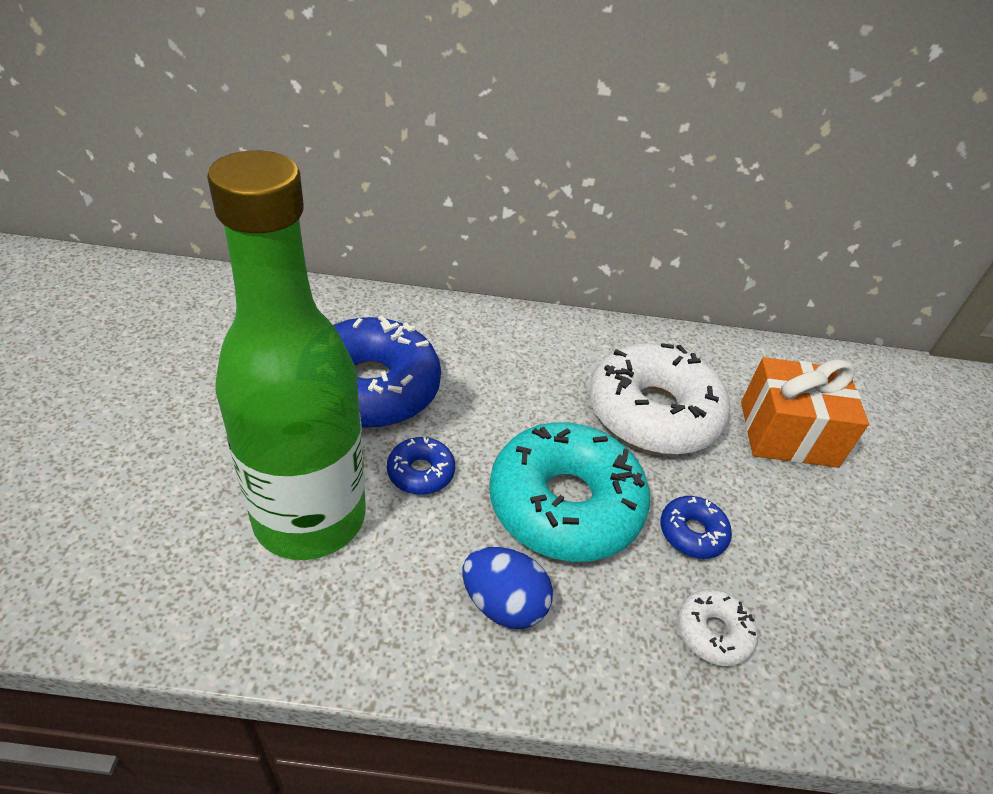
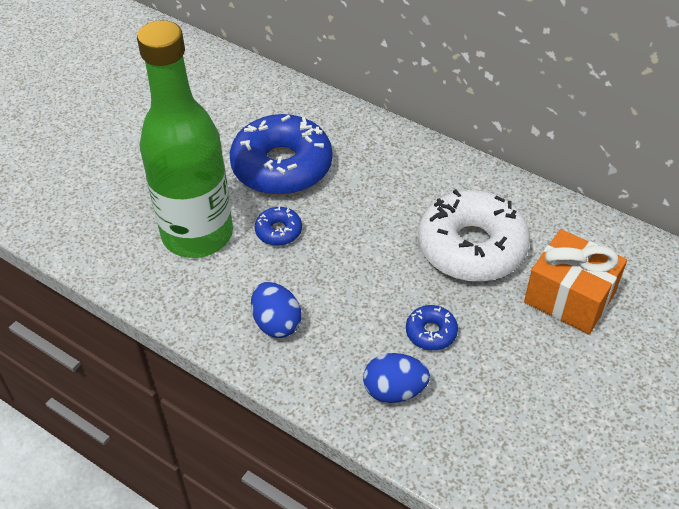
camera: 35 degrees right, 5 degrees up
turquoise donut [489,422,650,562] -> none
white donut [678,589,758,666] -> blue egg [363,353,430,403]

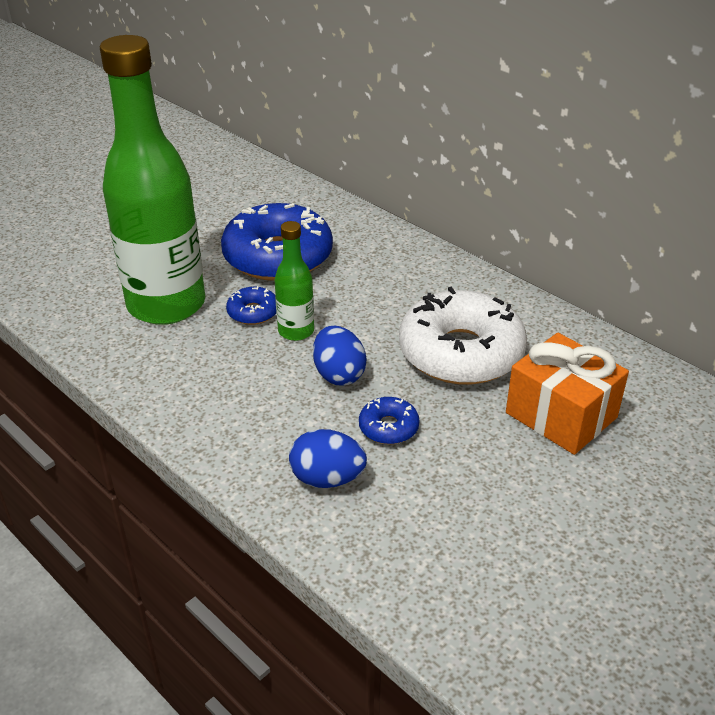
camera: 10 degrees right, 10 degrees down
blue egg [251,282,302,338] -> blue egg moved to [313,326,367,386]
none -> green bottle [274,221,314,341]

